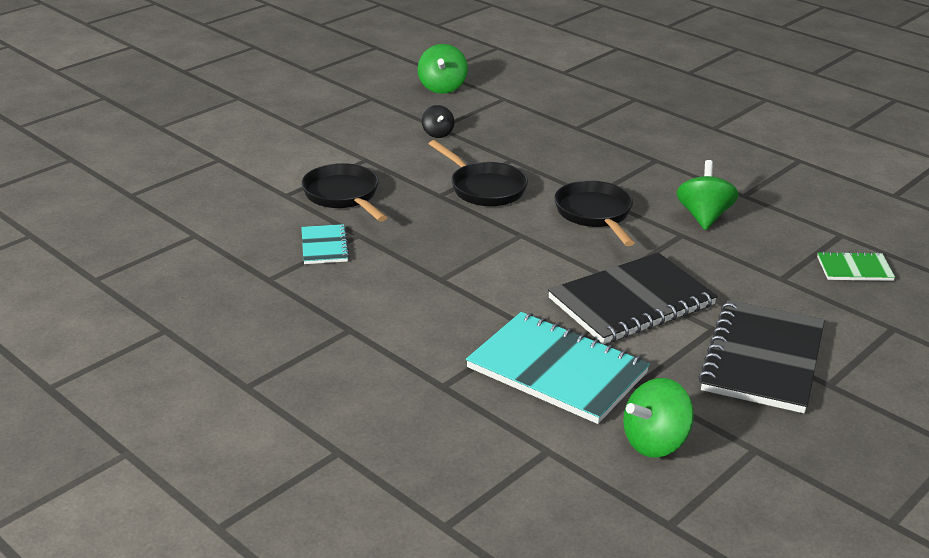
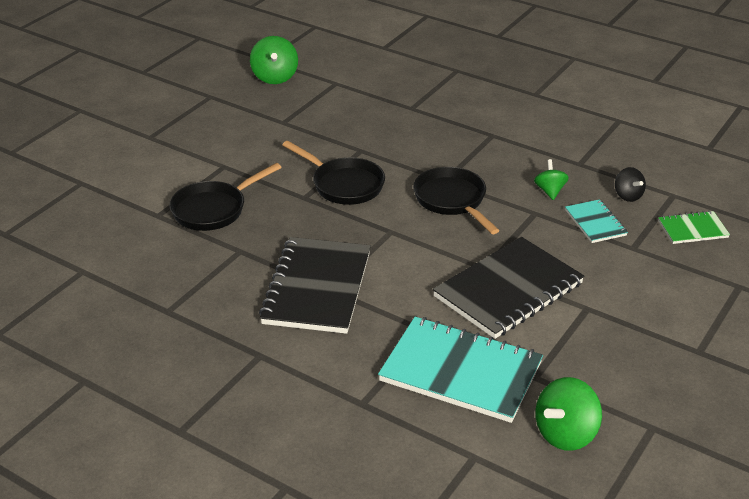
camera: 10 degrees left, 5 degrees up
black pan [301,163,387,222] -> black pan turned 90 degrees counterclockwise [169,163,282,231]
turquoise notebook [301,224,350,264] -> turquoise notebook moved to [565,199,628,243]
black spinning top [422,105,454,138] -> black spinning top moved to [615,167,646,202]
green spinning top [677,160,739,230] -> green spinning top [534,159,569,200], size x0.62
black notebook [698,300,825,413] -> black notebook moved to [259,237,371,334]

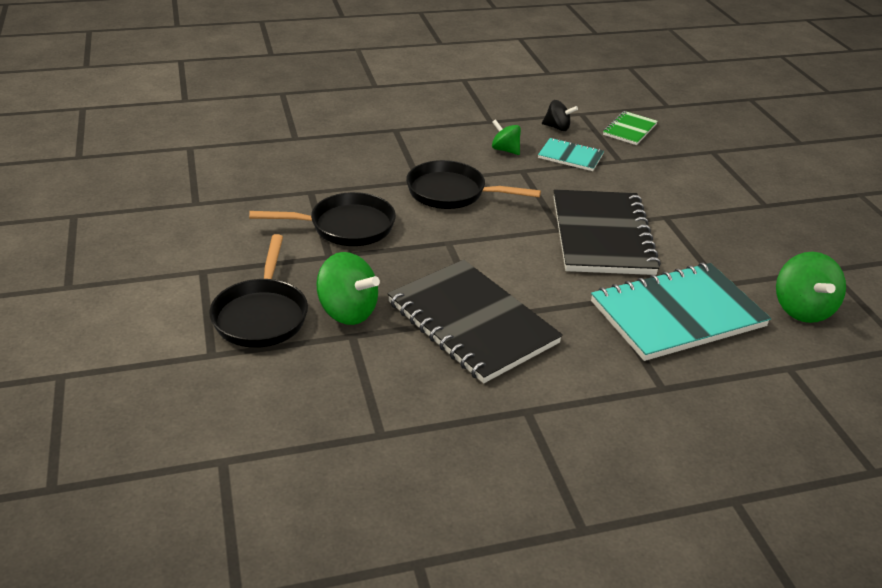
camera: 50 degrees left, 0 degrees up
green spinning top [250,36,298,84] -> green spinning top moved to [316,252,380,325]

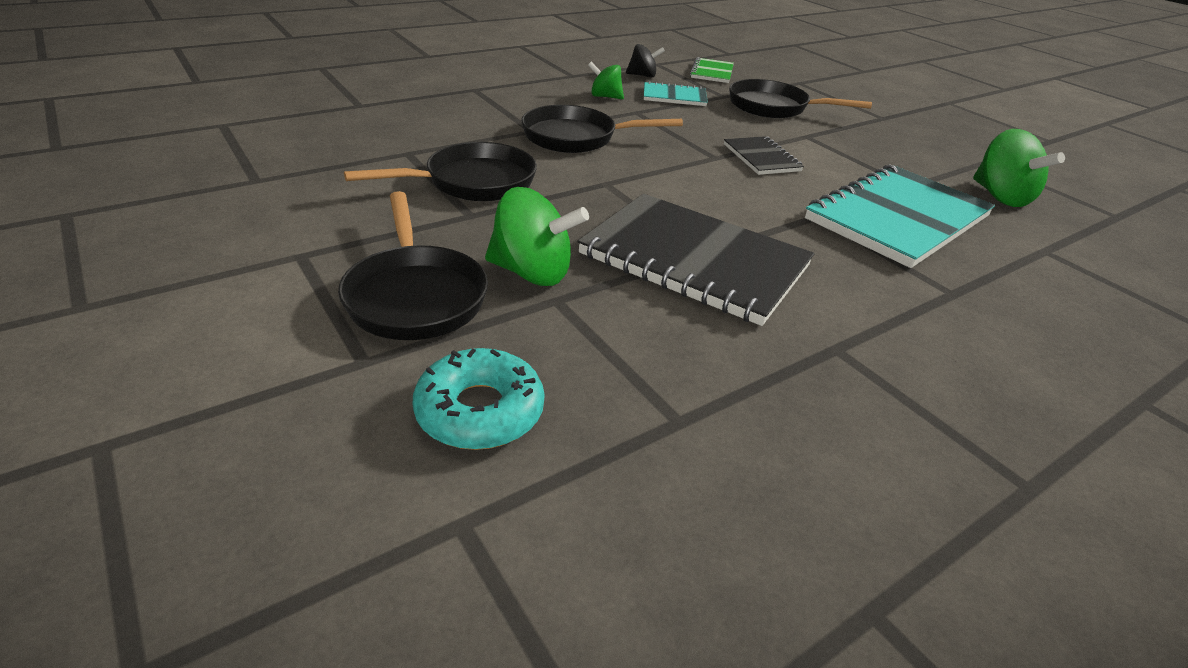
camera: 20 degrees left, 0 degrees up
black notebook [554,189,661,275] -> black notebook [724,136,804,175], size x0.49
none -> turquoise donut [413,348,545,450]
none -> black pan [729,79,872,118]

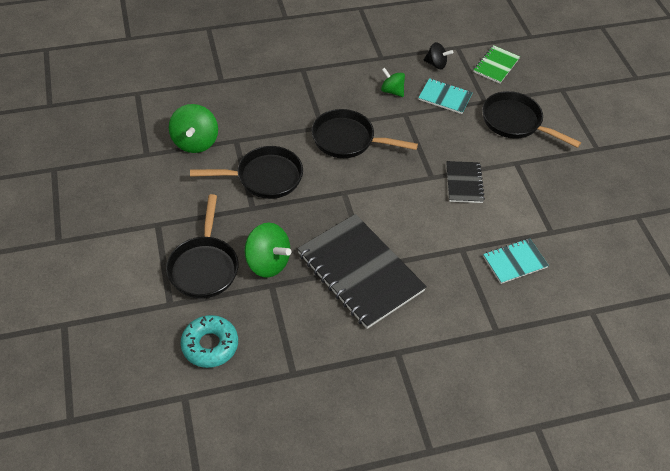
camera: 20 degrees right, 15 degrees up
turquoise notebook [805,164,995,268] -> turquoise notebook [483,238,549,284], size x0.49
green spinning top [973,129,1065,207] -> green spinning top moved to [169,104,218,153]

